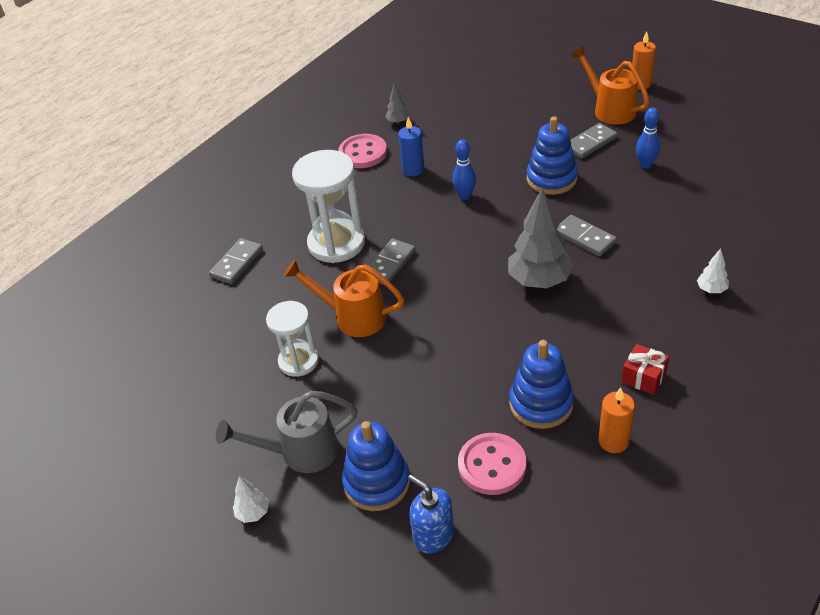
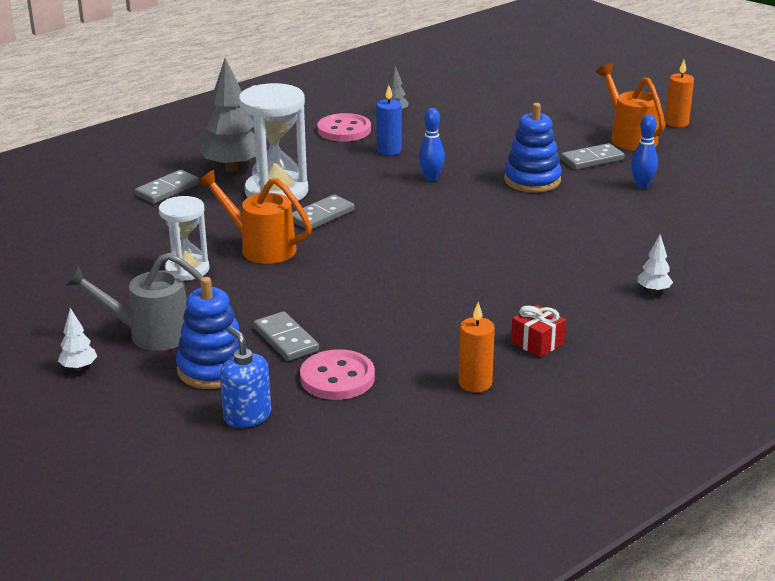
camera: 10 degrees right, 15 degrees down
grey tree [508,188,573,289] -> grey tree moved to [199,58,256,172]
blue stacking toy [509,340,574,429] -> none
grey domino [557,215,617,256] -> grey domino moved to [253,311,319,361]

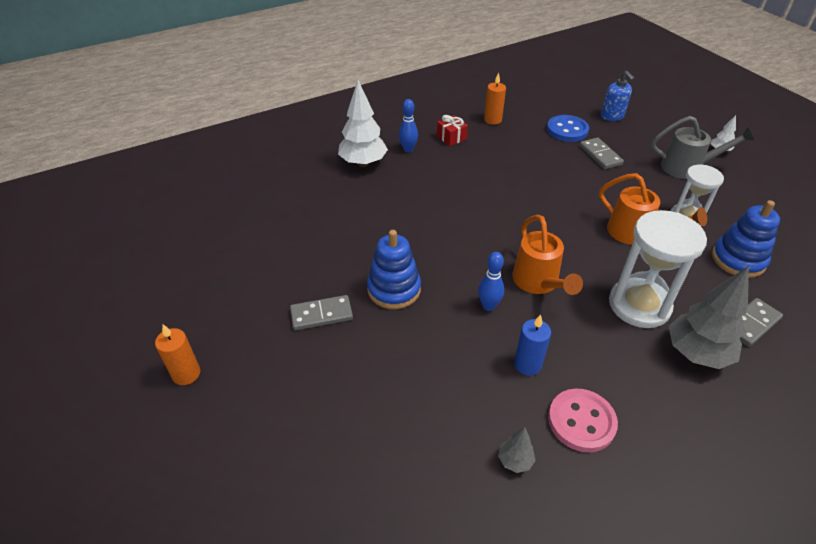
camera: 170 degrees left, 15 degrees up
blue stacking toy [176,277,247,389] -> blue stacking toy moved to [712,200,780,278]
grey domino [292,195,355,230] -> none
pink button [300,349,375,400] -> blue button [547,115,589,142]
orange watering can [596,63,665,151] -> orange watering can moved to [512,215,583,295]
blue bowling pin [631,114,658,189] -> blue bowling pin moved to [399,99,418,153]
white tree [638,235,673,293] -> white tree [338,80,388,167], size x2.15

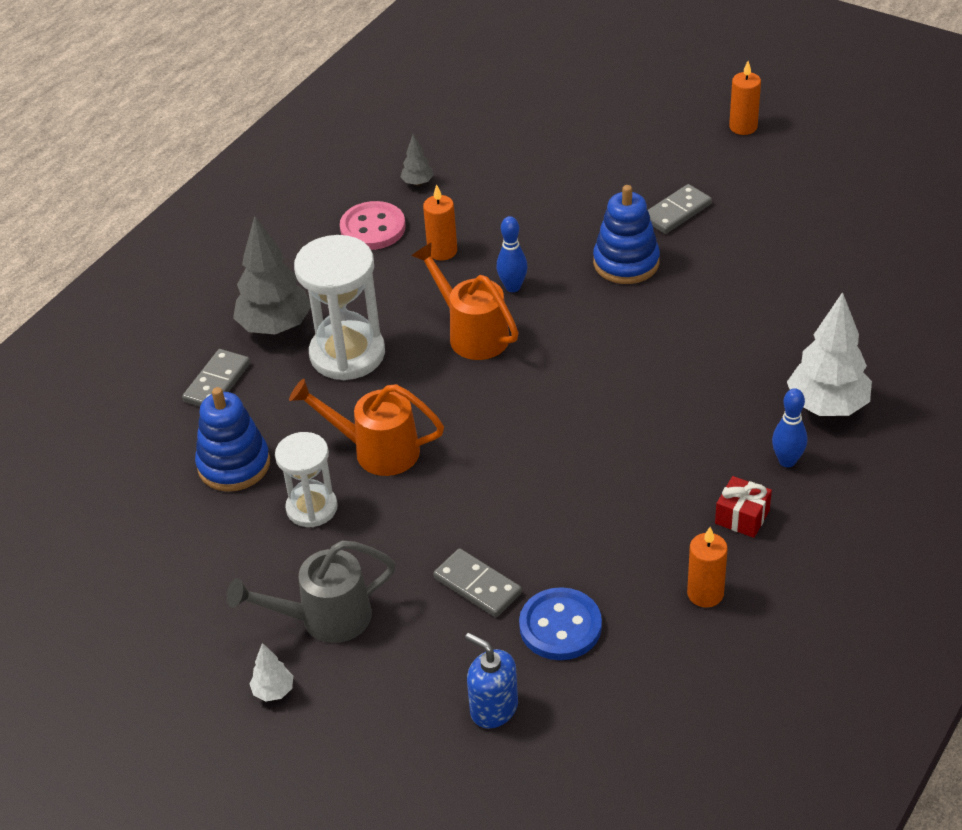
camera: 155 degrees right, 0 degrees up
blue candle [514,314,551,376] -> orange candle [423,184,457,261]

